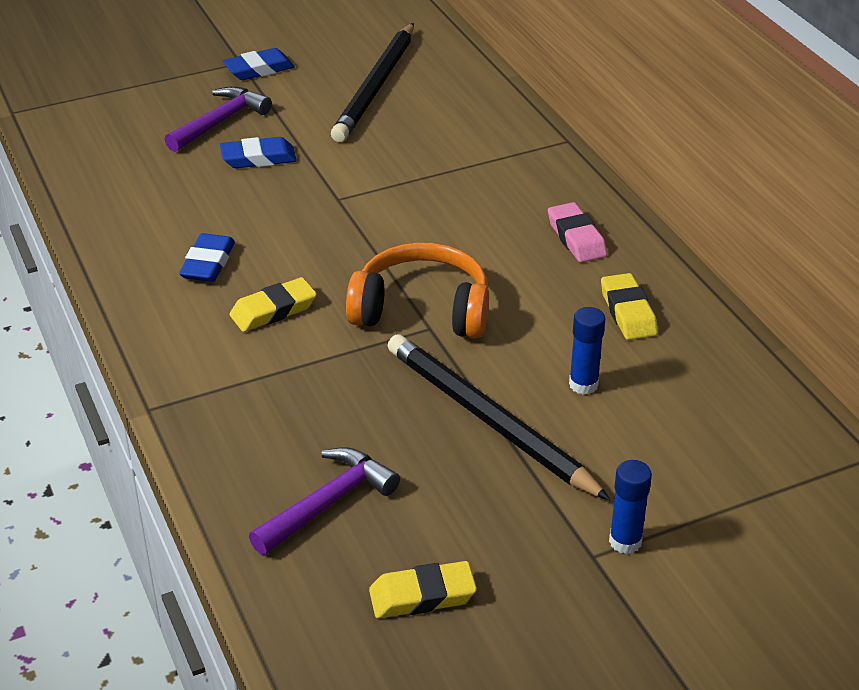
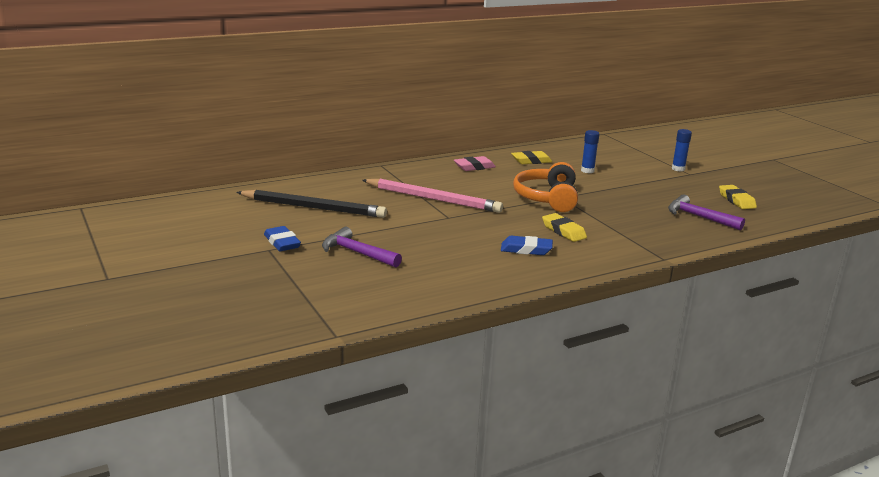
camera: 95 degrees left, 15 degrees down
blue eraser [220,137,297,168] -> none
black pencil [388,334,610,500] -> none
none -> pink pencil [362,179,503,213]

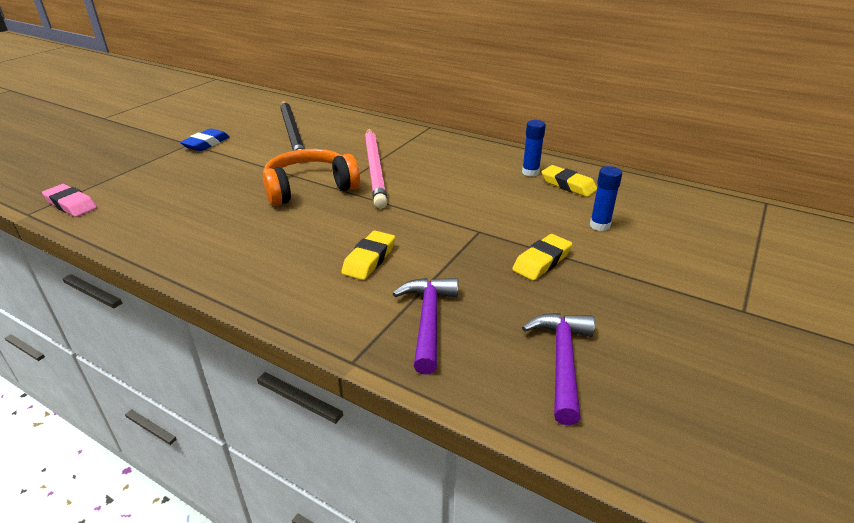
camera: 60 degrees right, 10 degrees up
purple hammer [322,227,402,268] -> purple hammer moved to [392,278,458,374]
pink eraser [454,156,496,171] -> pink eraser moved to [42,184,97,217]
blue eraser [501,236,553,255] -> none
orange headphones [513,162,578,212] -> orange headphones moved to [262,149,360,206]
blue glue stick [672,129,692,171] -> blue glue stick moved to [522,120,546,177]
yellow eraser [719,185,757,209] -> yellow eraser moved to [512,234,572,281]

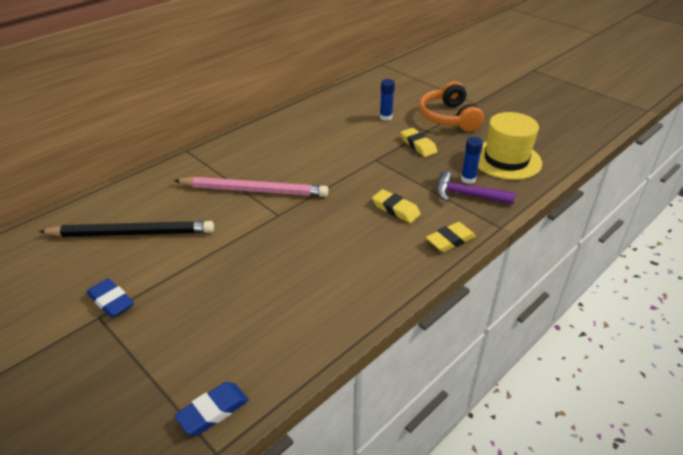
camera: 75 degrees left, 5 degrees up
pink eraser [42,184,97,217] -> blue eraser [174,382,249,435]
orange headphones [262,149,360,206] -> orange headphones moved to [419,81,484,132]
blue glue stick [522,120,546,177] -> blue glue stick moved to [461,137,483,184]
purple hammer [522,313,595,425] -> yellow hat [478,112,542,180]
yellow eraser [541,165,597,197] -> yellow eraser moved to [426,222,476,252]

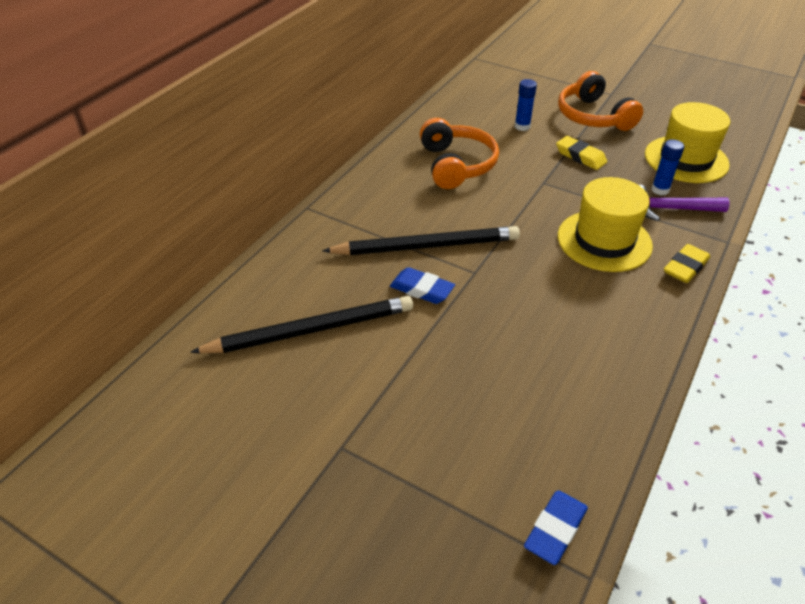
camera: 15 degrees left, 5 degrees up
blue eraser [87,278,134,318] -> blue eraser moved to [390,267,455,304]
pink pencil [174,177,328,197] -> black pencil [322,226,520,255]
yellow eraser [372,189,421,223] -> yellow hat [558,177,653,272]
none -> orange headphones [420,118,499,189]

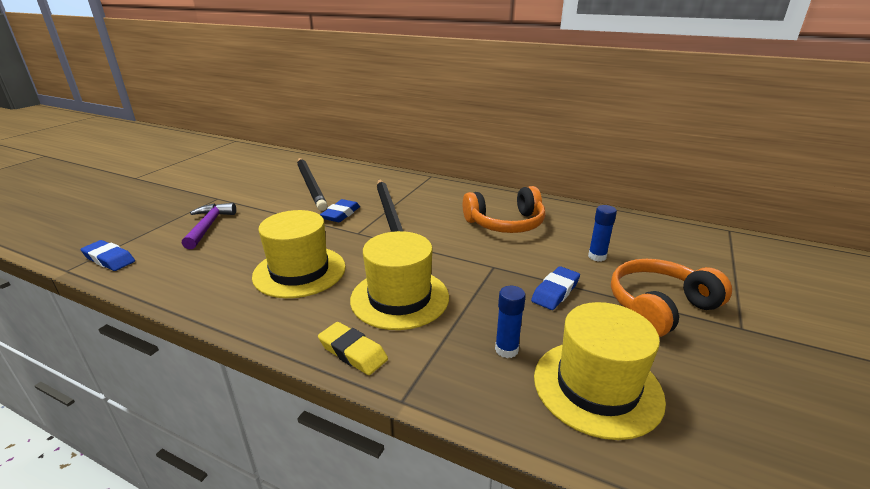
camera: 85 degrees right, 15 degrees down
yellow eraser [556,136,607,170] -> blue eraser [531,266,580,310]
purple hammer [639,185,730,221] -> purple hammer moved to [182,203,236,249]
none -> yellow hat [252,210,346,298]

